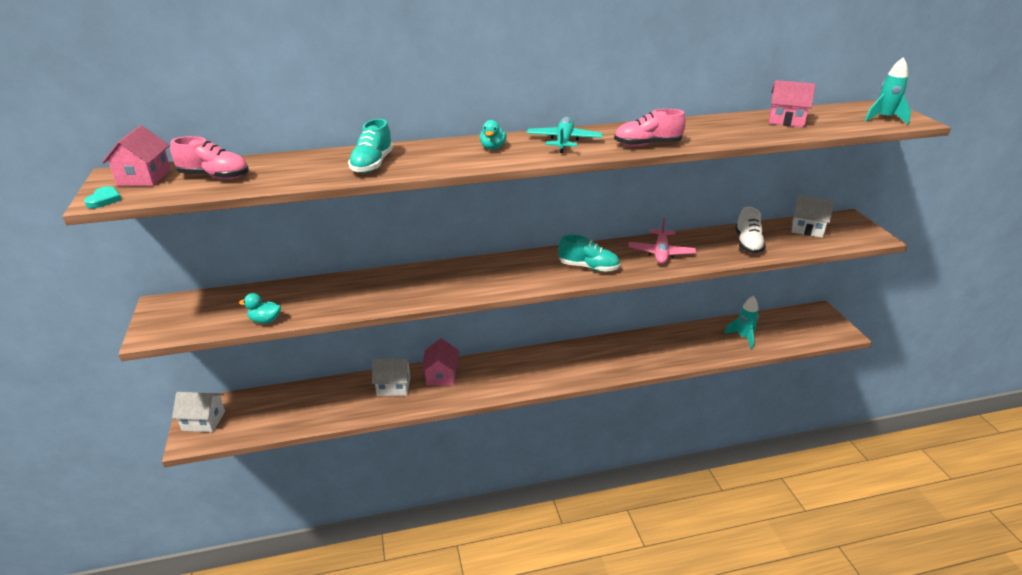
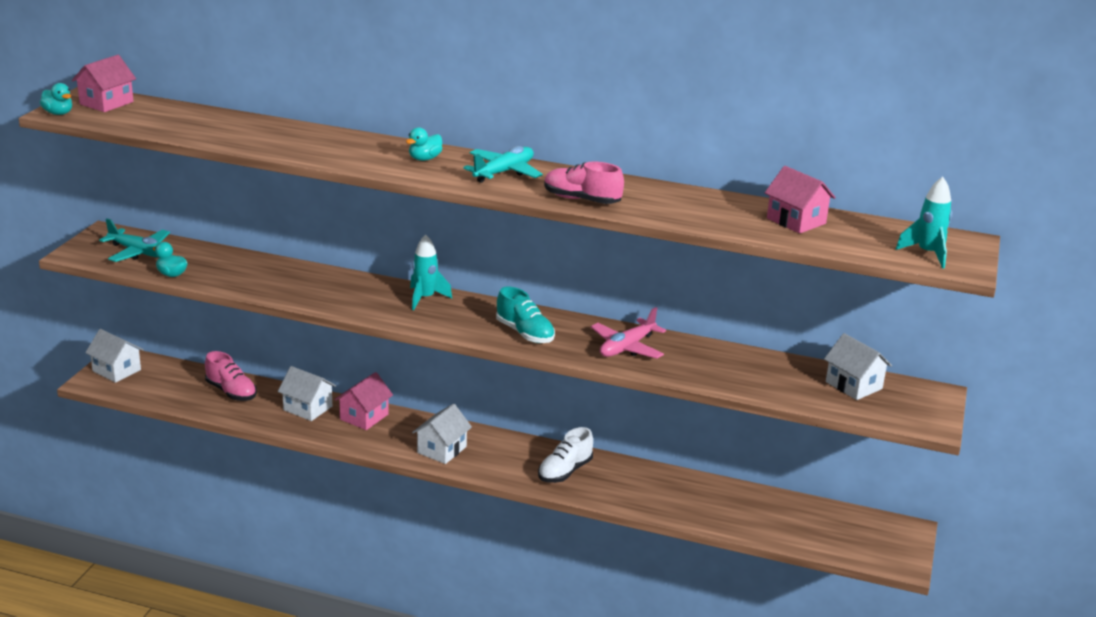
camera: 30 degrees right, 5 degrees down
turquoise heart [84,186,122,208] -> turquoise duck [40,83,72,115]
pink shoe [170,136,249,179] -> pink shoe moved to [205,351,257,401]
turquoise shoe [348,119,393,173] -> none
turquoise rocket [724,296,759,350] -> turquoise rocket moved to [410,235,452,310]
white shoe [735,207,766,253] -> white shoe moved to [538,427,593,483]
none -> turquoise plane [99,218,170,262]
none -> white house [412,404,472,464]

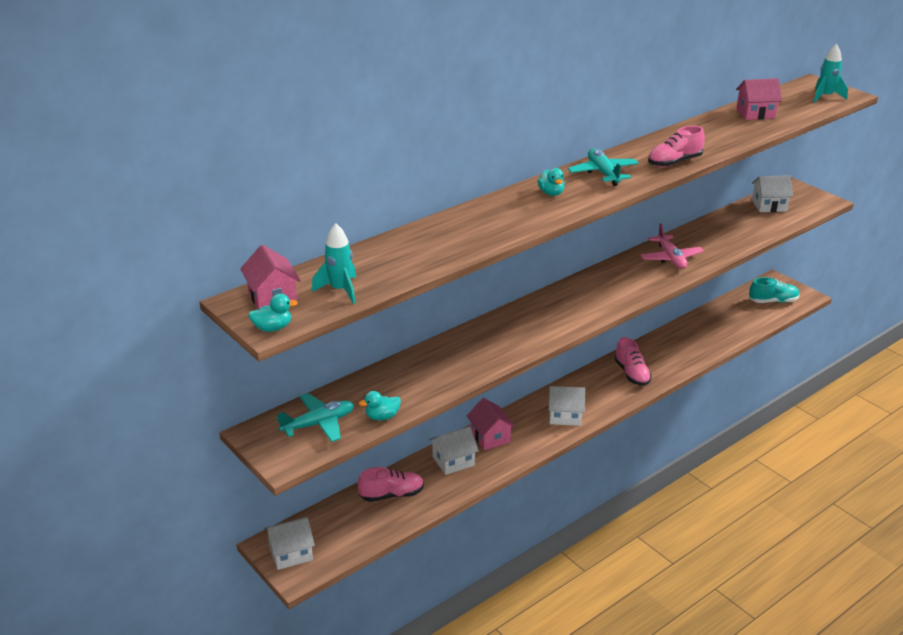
camera: 55 degrees left, 5 degrees up
turquoise rocket [410,235,452,310] -> turquoise rocket moved to [311,224,356,304]
white house [412,404,472,464] -> white house turned 60 degrees counterclockwise [549,386,585,426]
turquoise shoe [496,287,555,343] -> turquoise shoe moved to [749,277,800,303]
white shoe [538,427,593,483] -> pink shoe [614,337,652,386]

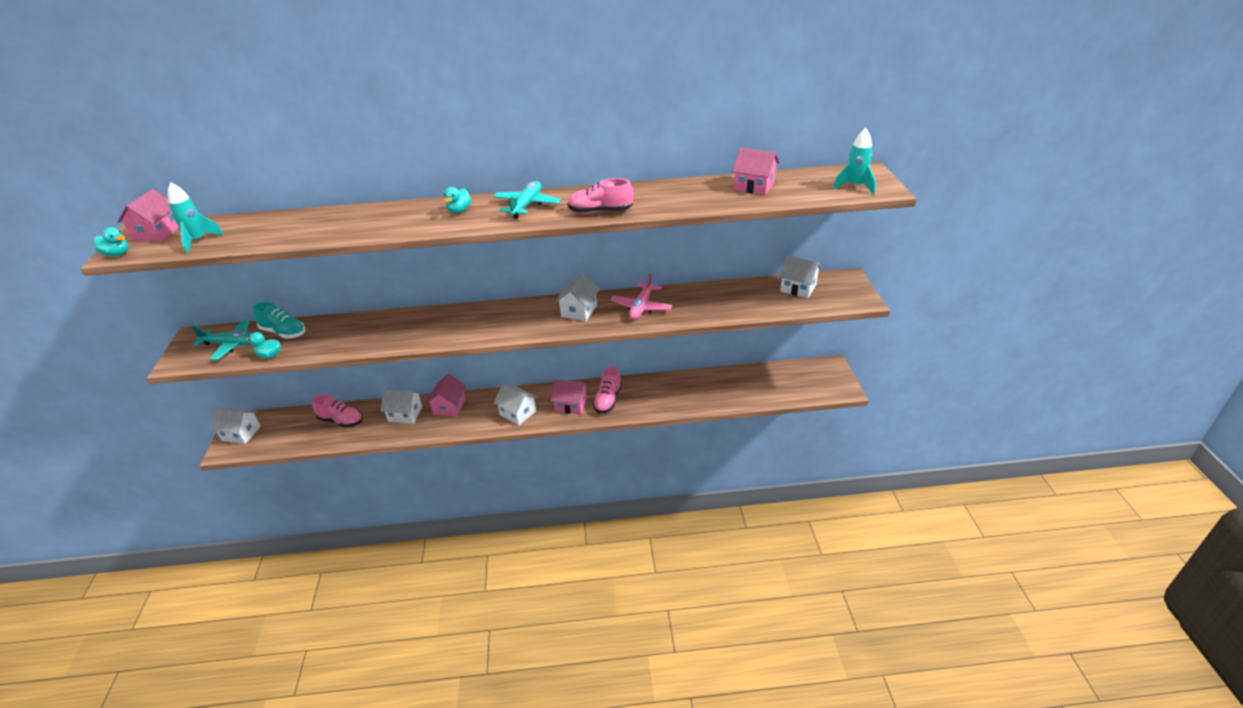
camera: 35 degrees right, 5 degrees up
turquoise shoe [749,277,800,303] -> turquoise shoe moved to [252,302,305,339]
none -> pink house [551,379,588,415]
none -> white house [555,274,600,321]

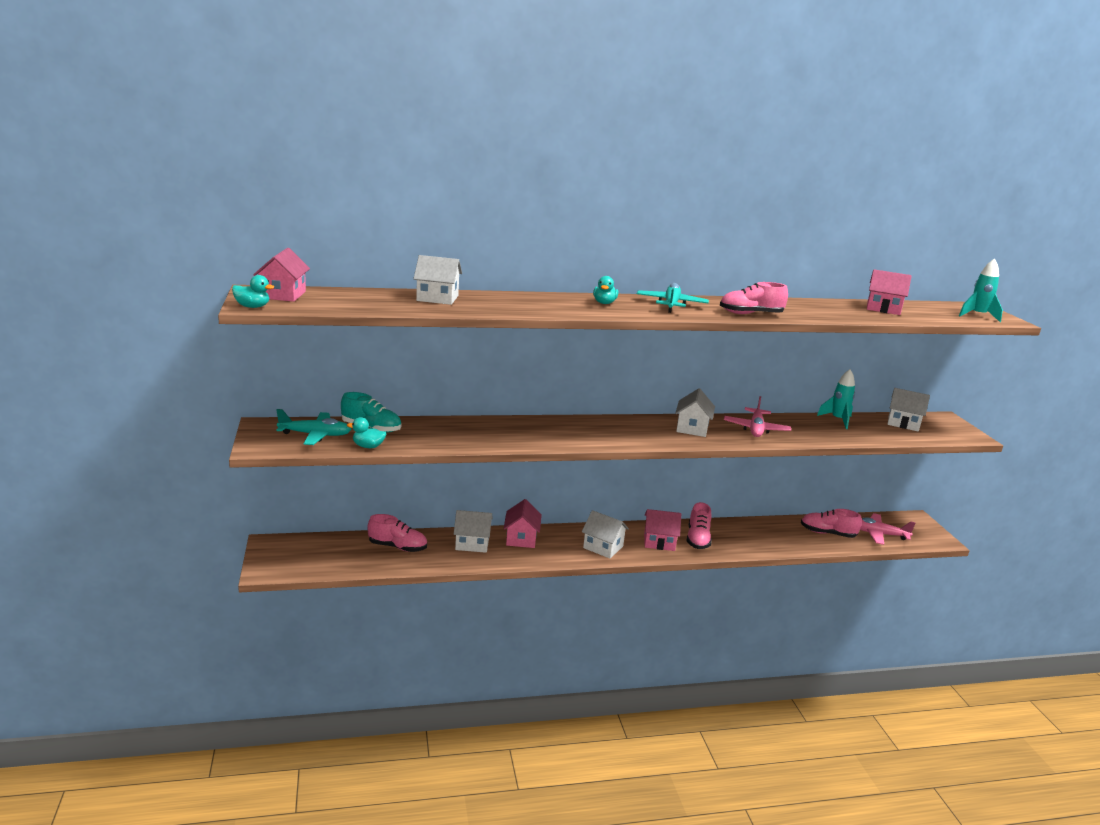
camera: 10 degrees left, 15 degrees down
turquoise rocket [168,183,224,254] -> turquoise rocket moved to [817,369,855,429]
white house [211,408,261,444] -> white house moved to [413,255,462,305]
none -> pink shoe [801,509,862,538]
none -> pink plane [860,513,916,545]

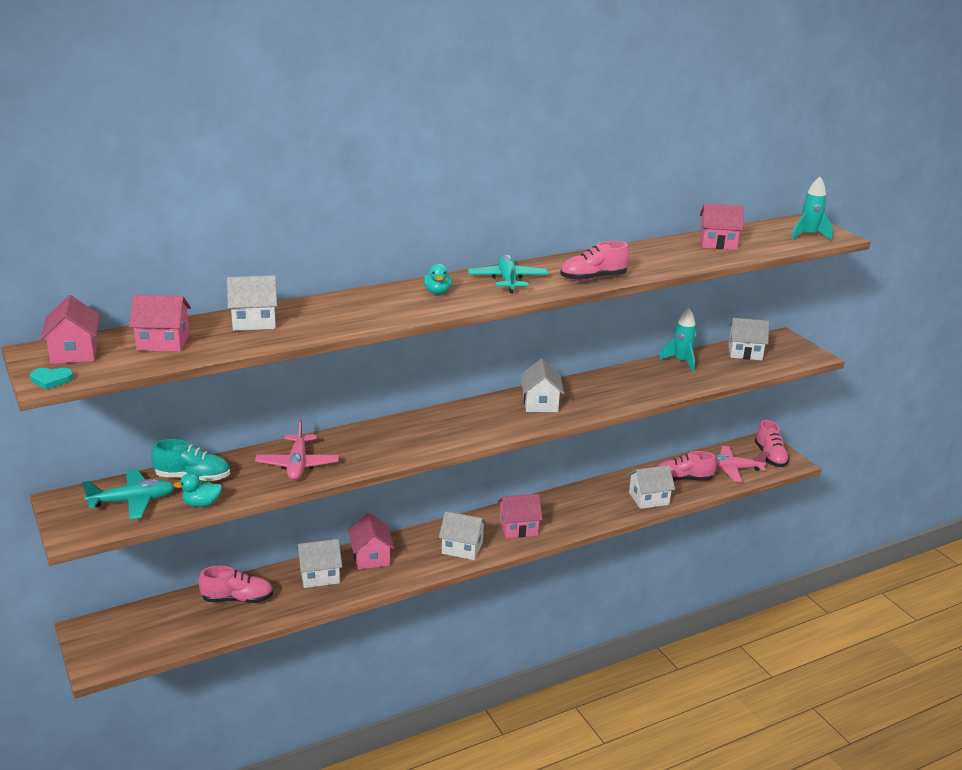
camera: 15 degrees left, 5 degrees up
turquoise duck [232,275,274,308] -> turquoise heart [30,368,74,390]
pink shoe [687,502,712,549] -> pink shoe moved to [755,420,790,467]
pink plane [724,396,791,437] -> pink plane moved to [255,419,339,480]
none -> pink house [129,295,191,352]
none -> white house [628,465,675,509]

